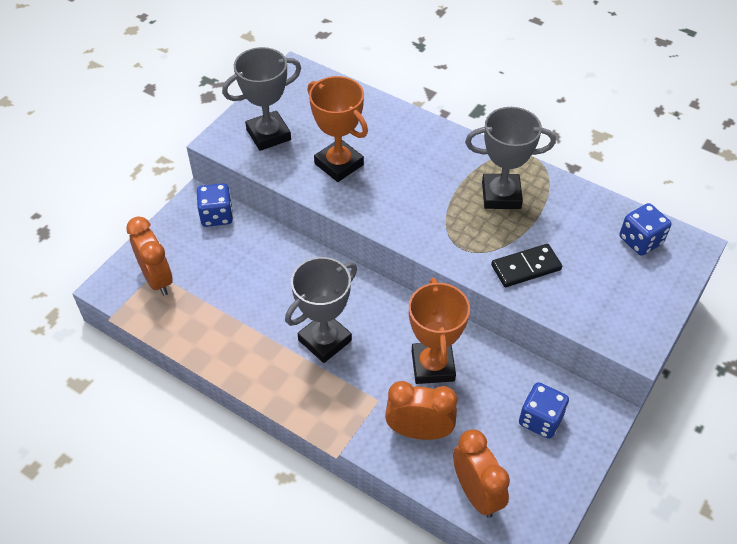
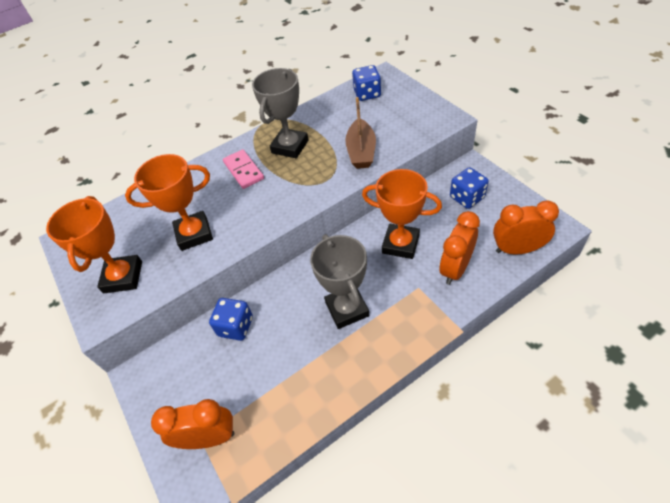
camera: 60 degrees left, 0 degrees up
blue dice [197,183,233,227] -> blue dice moved to [209,298,253,341]
grey trophy [222,47,301,151] -> orange trophy [46,196,142,293]
black domino [491,244,562,287] -> brown boat [345,97,376,169]
none -> pink domino [223,149,264,189]

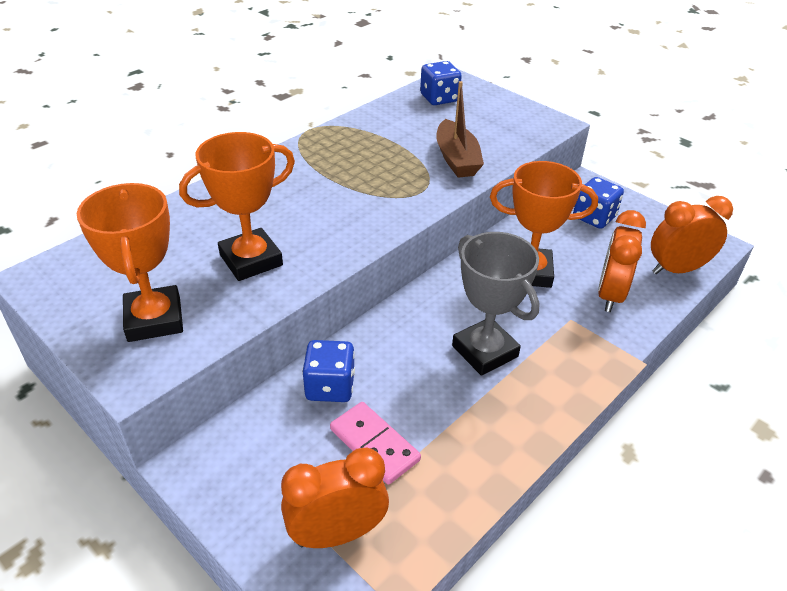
camera: 20 degrees left, 10 degrees down
pink domino [223,149,264,189] -> pink domino moved to [330,402,421,485]
grey trophy [252,68,309,158] -> none

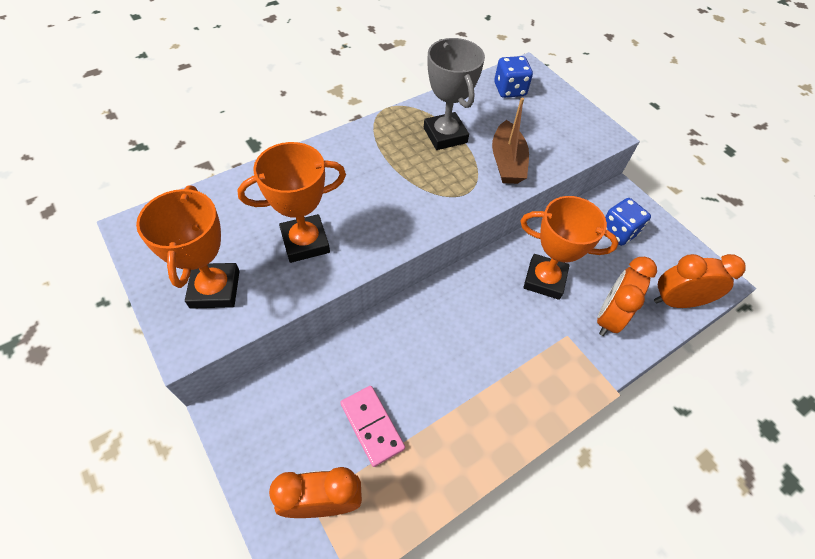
camera: 10 degrees right, 15 degrees up
blue dice [302,340,355,402] -> none
grey trophy [452,232,540,376] -> grey trophy moved to [424,38,485,150]

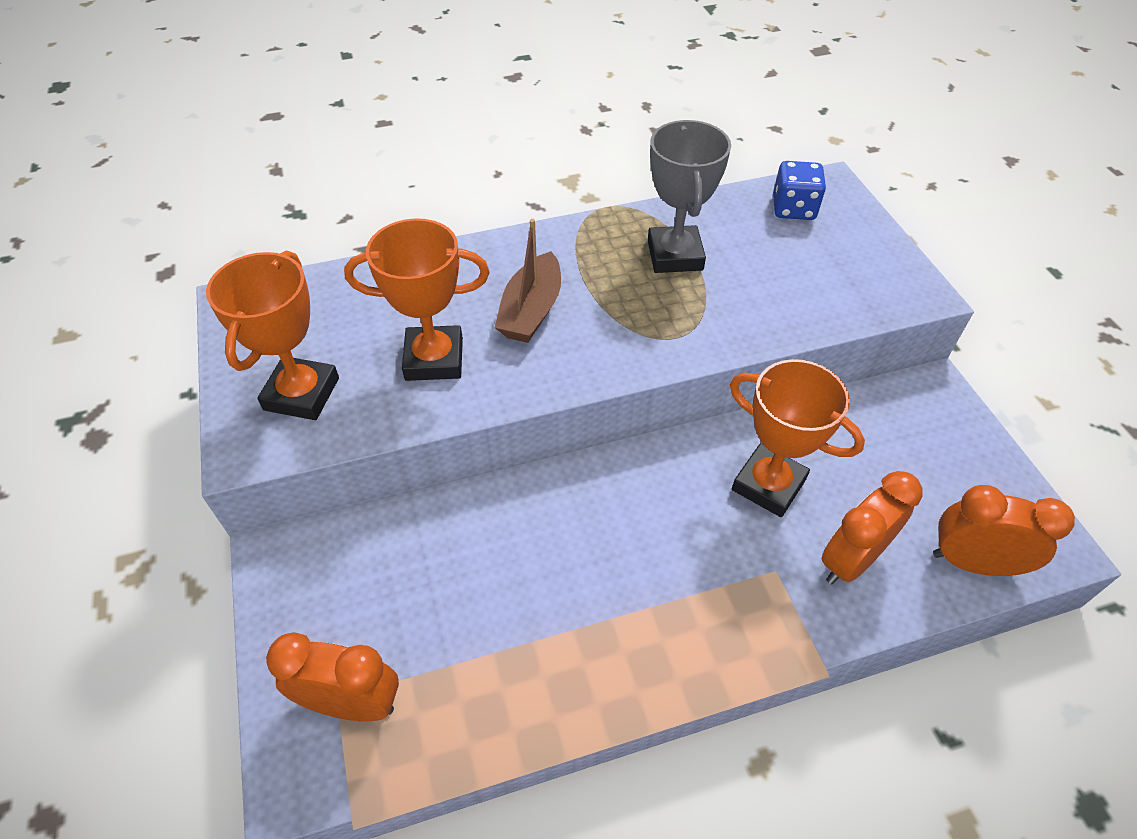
camera: 20 degrees right, 5 degrees down
pink domino [340,386,405,467] -> none
brown boat [492,98,529,184] -> brown boat moved to [494,219,561,343]
blue dice [605,198,651,246] -> none

